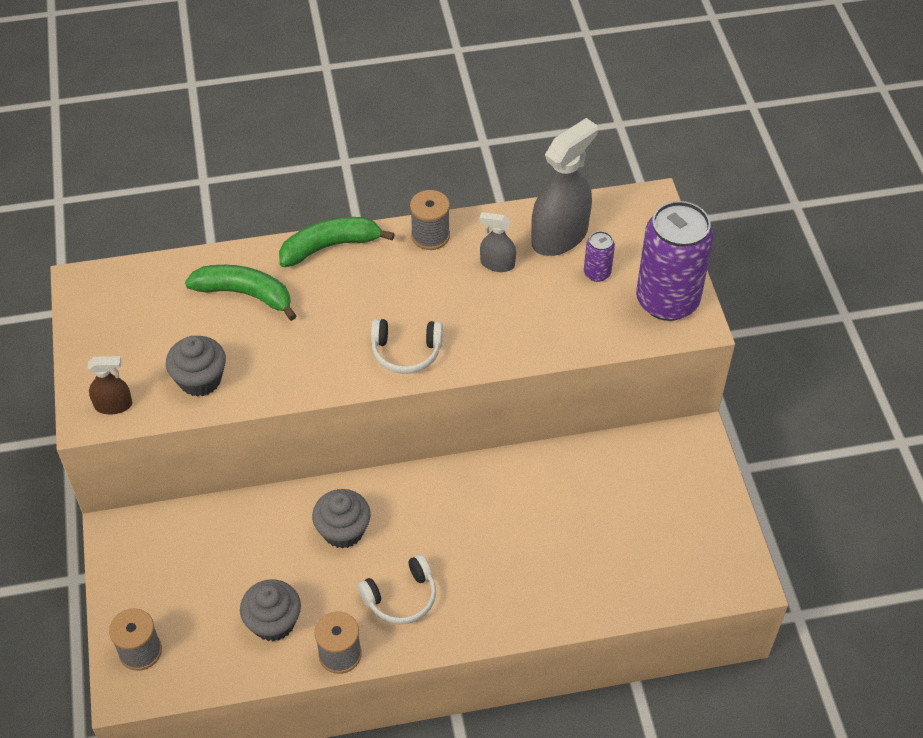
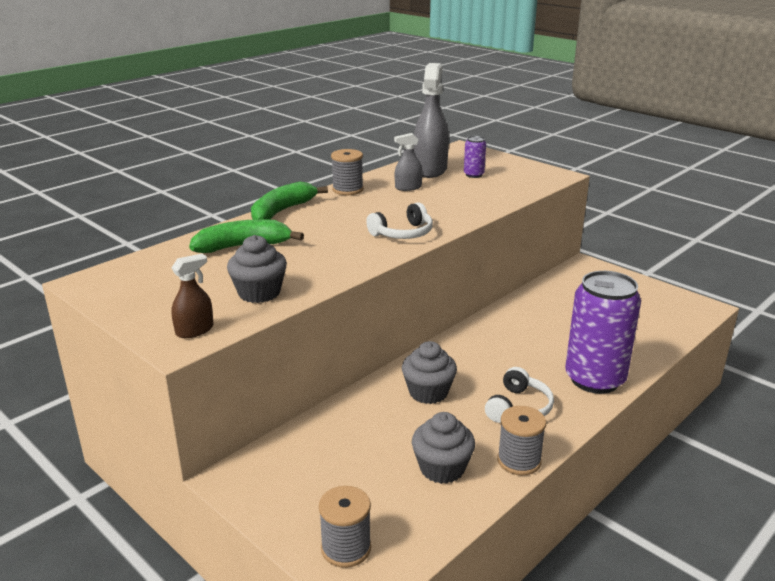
camera: 35 degrees left, 25 degrees down
purple can [636,201,714,321] -> purple can moved to [565,271,641,394]

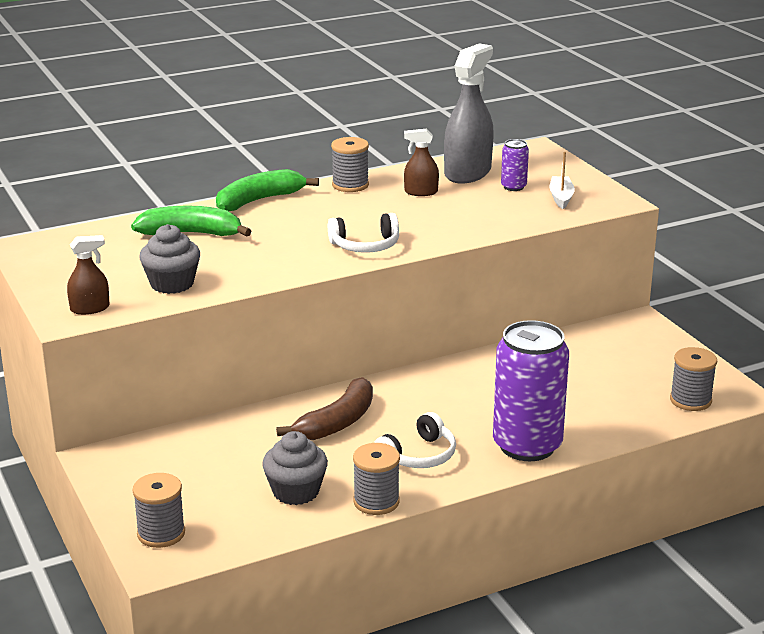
camera: 20 degrees right, 0 degrees up
grey spray bottle [394,133,423,191] -> brown spray bottle [404,129,439,196]
grey cupcake [402,341,457,404] -> brown banana [276,377,373,440]
none -> white boat [550,152,575,209]
none -> grey spool [670,347,717,411]

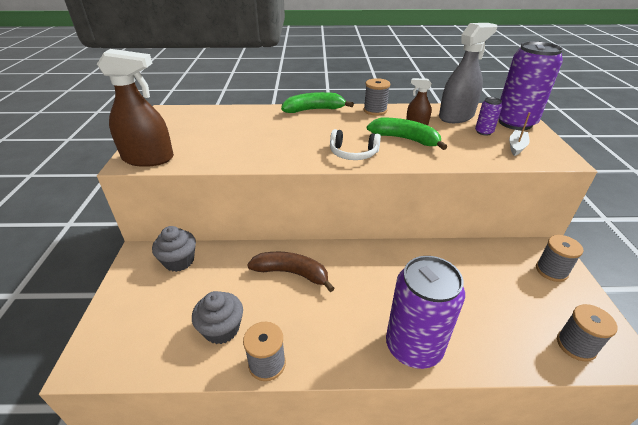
camera: 25 degrees right, 10 degrees up
brown spray bottle [67,235,110,315] -> brown spray bottle [97,49,174,167], size x1.98
green banana [131,206,252,236] -> green banana moved to [367,118,447,150]
grey spool [133,473,185,548] -> grey spool moved to [536,235,584,282]
grey cupcake [139,224,200,294] -> grey cupcake moved to [152,226,196,272]
brown banana [276,377,373,440] -> brown banana turned 135 degrees counterclockwise [247,252,334,292]
white headphones [374,412,456,468] -> none
none -> purple can [499,41,563,130]

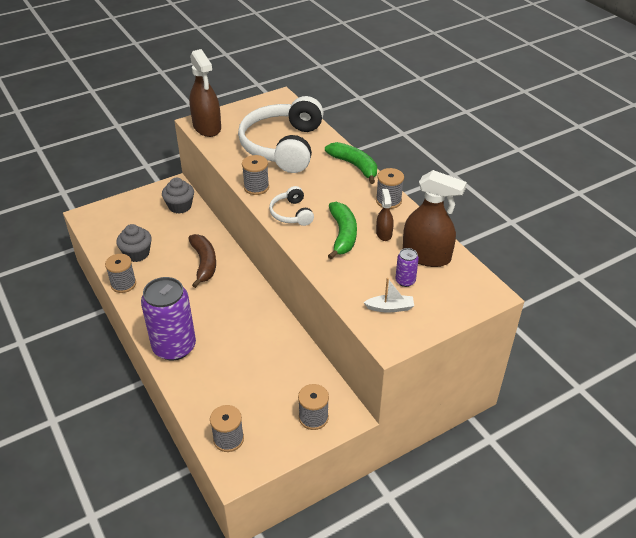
camera: 60 degrees right, 5 degrees up
grey spray bottle [439,23,497,123] -> brown spray bottle [403,170,467,267]
purple can [499,41,563,130] -> none
none -> white headphones [238,96,324,173]
none -> grey spool [242,155,269,195]

